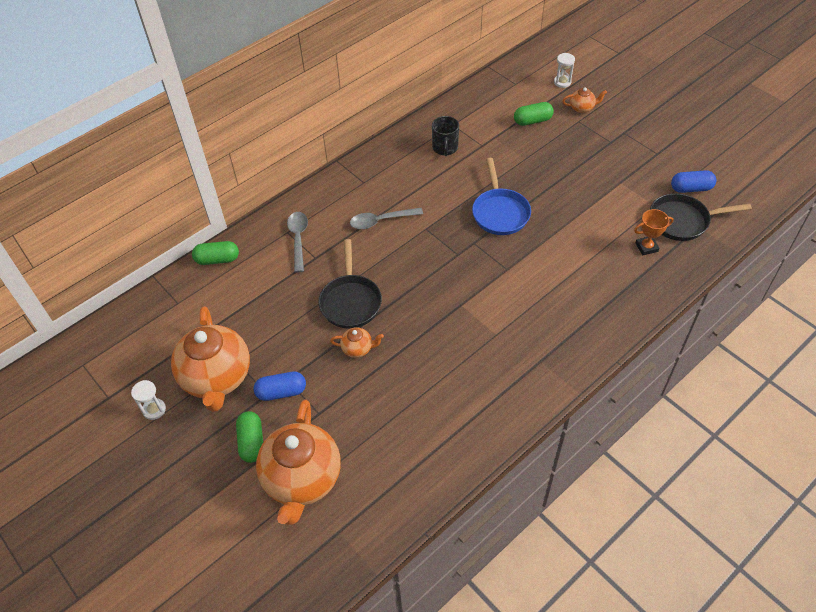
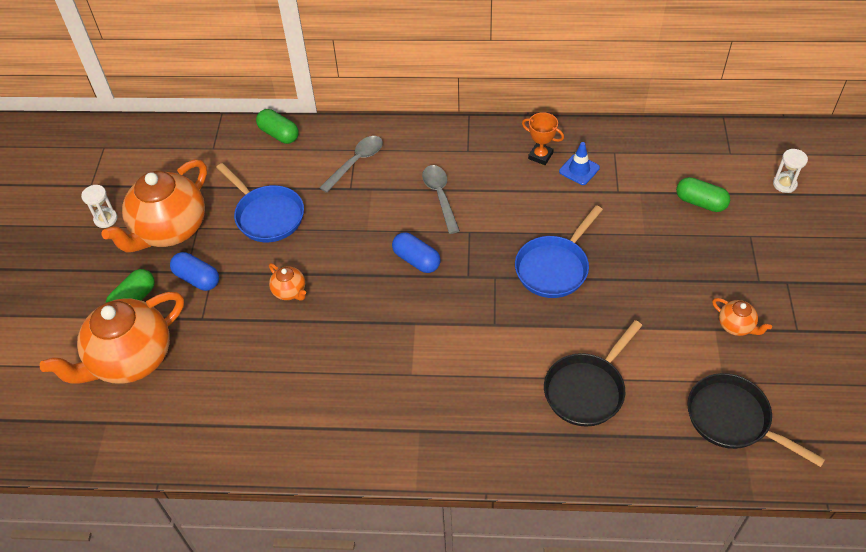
camera: 45 degrees right, 0 degrees up
black pan [318,239,382,328] -> black pan moved to [544,320,642,427]
grey spoon [350,208,423,229] -> grey spoon turned 45 degrees clockwise [422,165,460,234]
black mug [432,116,459,156] -> blue traffic cone [559,142,600,185]
orange teapot [562,87,607,113] -> orange teapot moved to [712,298,772,336]
orange trophy [634,209,673,255] -> orange trophy moved to [522,112,564,165]
blue capsule [671,170,716,193] -> blue capsule moved to [392,232,441,273]
none -> blue pan [216,163,304,242]

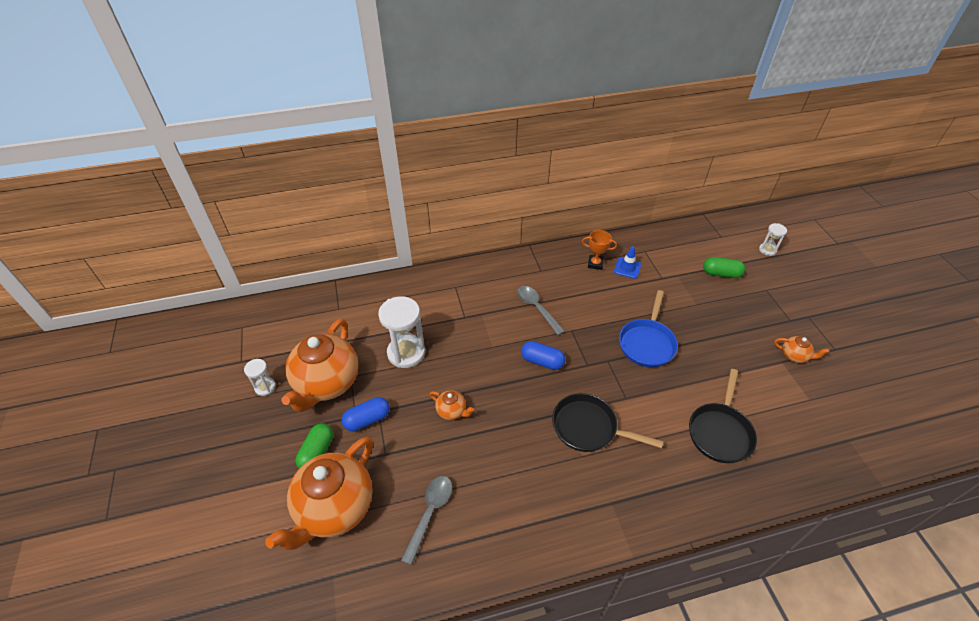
camera: 20 degrees left, 5 degrees down
blue capsule [170,252,219,291] -> blue capsule turned 45 degrees counterclockwise [342,397,390,431]
blue pan [216,163,304,242] -> white hourglass [378,296,425,368]
green capsule [256,109,299,144] -> none
grey spoon [319,136,383,193] -> grey spoon moved to [401,476,452,565]
black pan [687,373,825,467] -> black pan moved to [552,393,663,452]

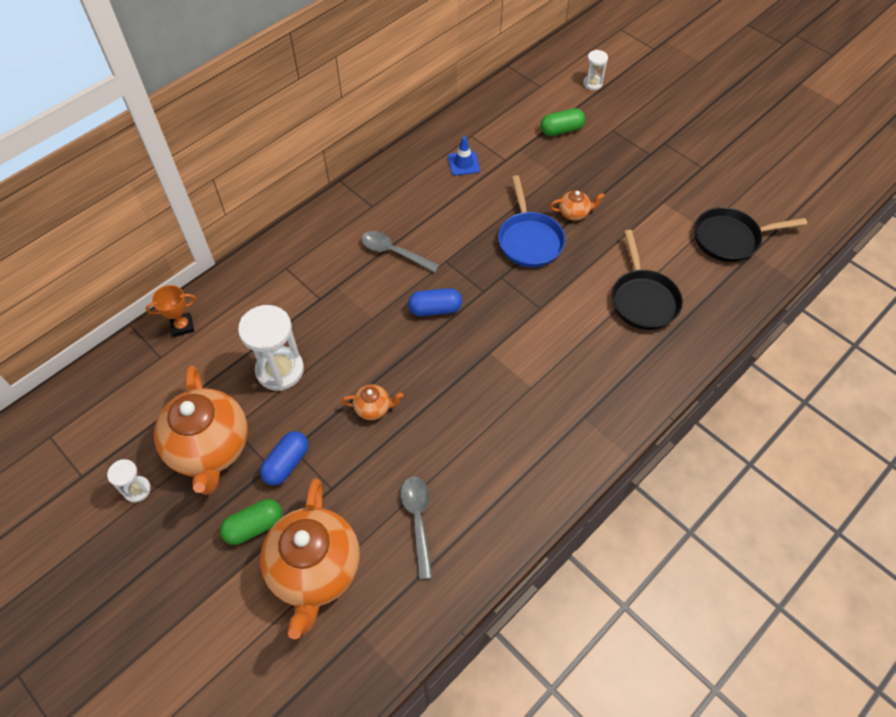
camera: 30 degrees left, 10 degrees up
green capsule [296,423,333,469] -> green capsule turned 75 degrees clockwise [220,499,282,545]
black pan [552,393,663,452] -> black pan moved to [694,207,807,262]
orange trophy [582,230,617,270] -> orange trophy moved to [146,285,196,337]
orange teapot [774,336,830,363] -> orange teapot moved to [550,190,605,220]

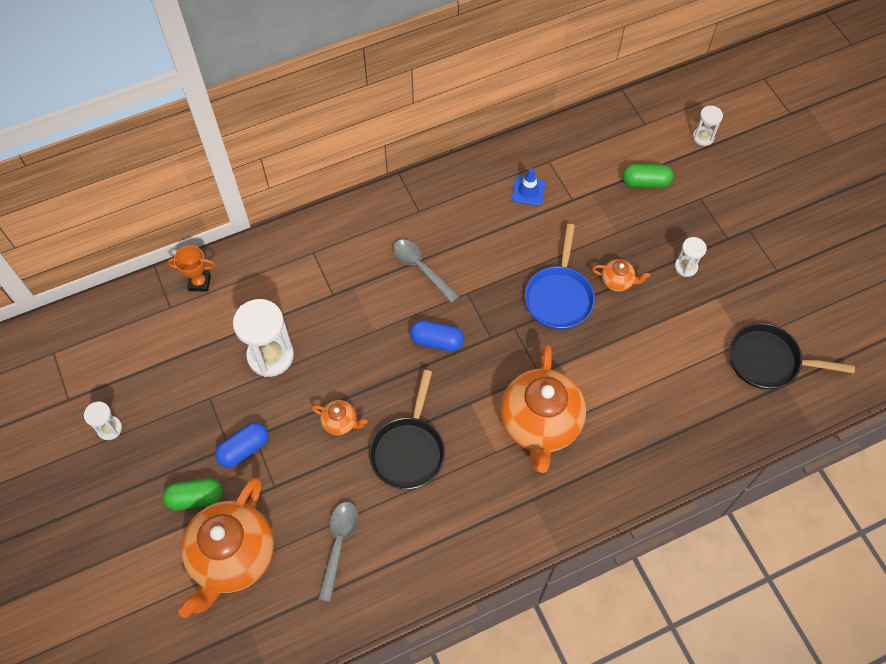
camera: 20 degrees right, 5 degrees up
orange teapot [154,365,248,495] -> orange teapot moved to [500,344,586,473]
black pan [612,230,683,330] -> black pan moved to [369,370,445,489]
none -> white hourglass [675,237,707,277]

